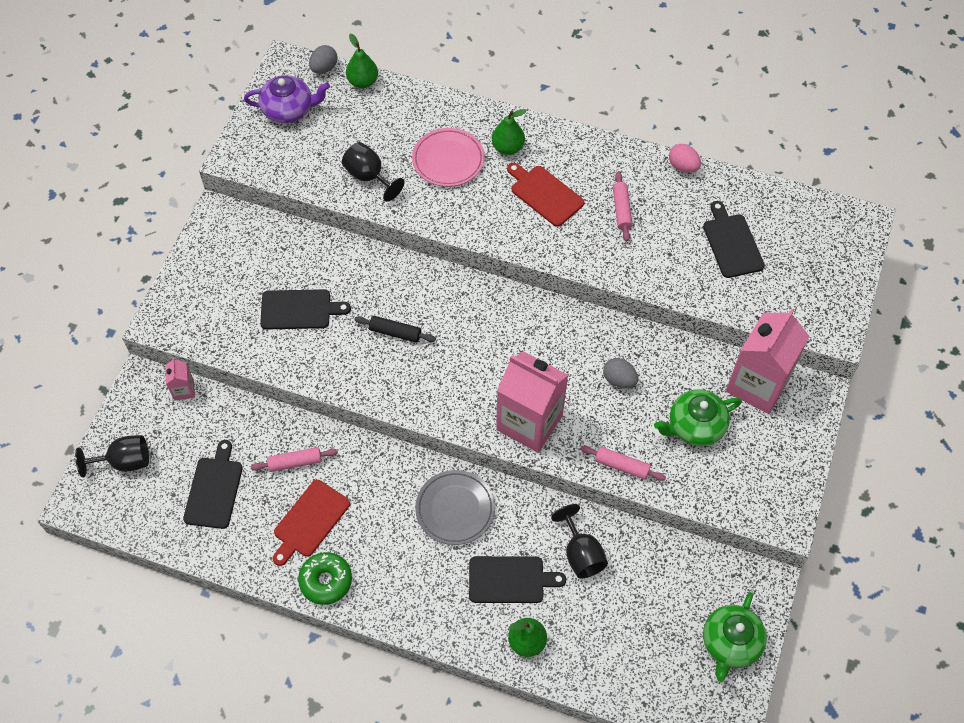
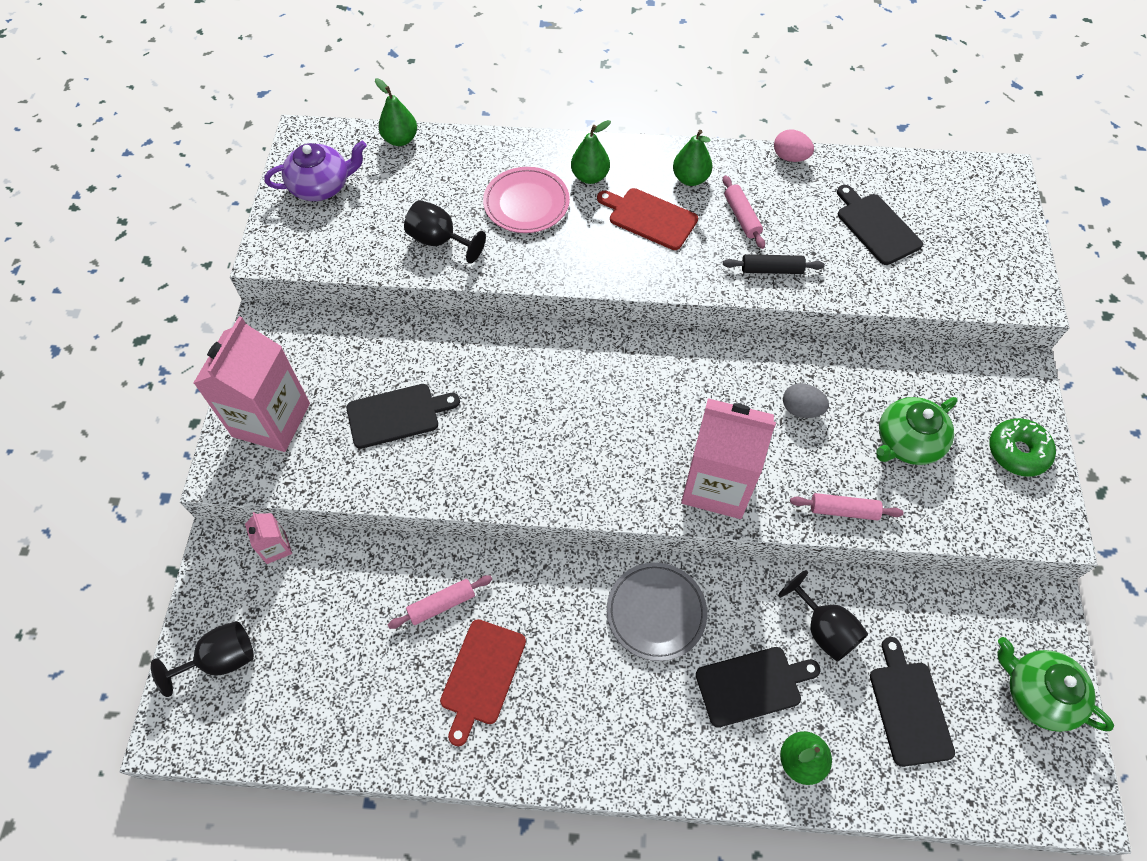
camera: 15 degrees left, 0 degrees up
black cutting board [183,440,243,529] -> black cutting board moved to [870,637,955,767]
green donut [298,552,352,605] -> green donut moved to [989,418,1056,477]
grey egg [309,45,337,74] -> none
black rolling pin [354,316,436,343] -> black rolling pin moved to [723,254,825,274]
green teapot [703,592,767,682] -> green teapot turned 120 degrees clockwise [997,637,1114,732]
pink carton [726,308,810,414] -> pink carton moved to [193,316,310,452]
none -> green pear [673,130,713,186]

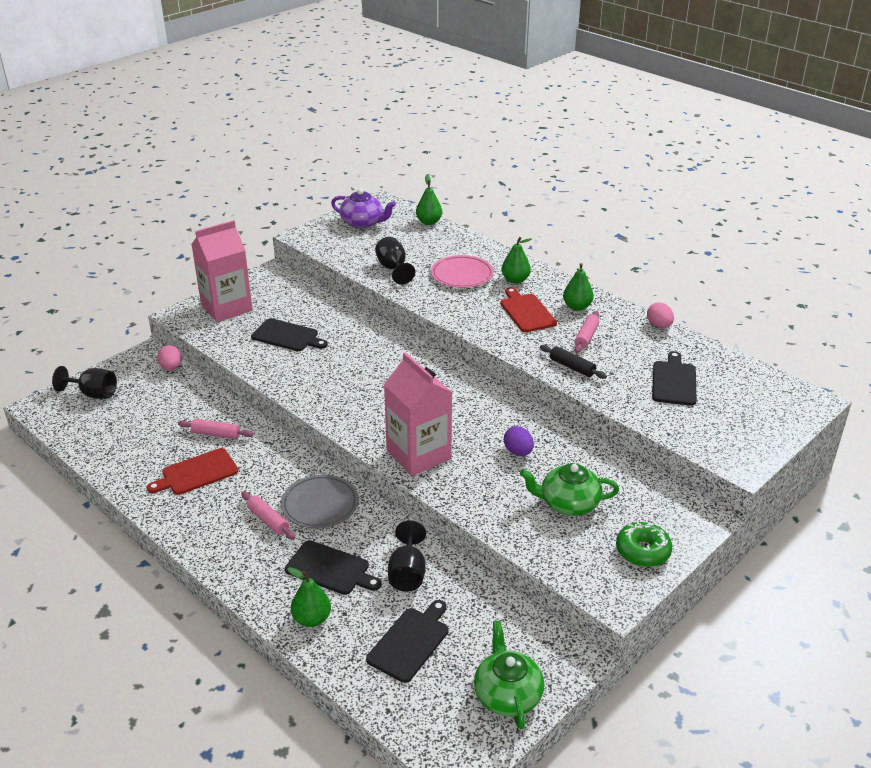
camera: 40 degrees right, 25 degrees down
pink carton [245,512,292,564] -> pink egg [157,345,182,371]
grey egg [783,383,829,418] -> purple egg [504,426,534,456]
pink rolling pin [790,493,904,520] -> pink rolling pin moved to [241,492,295,540]

